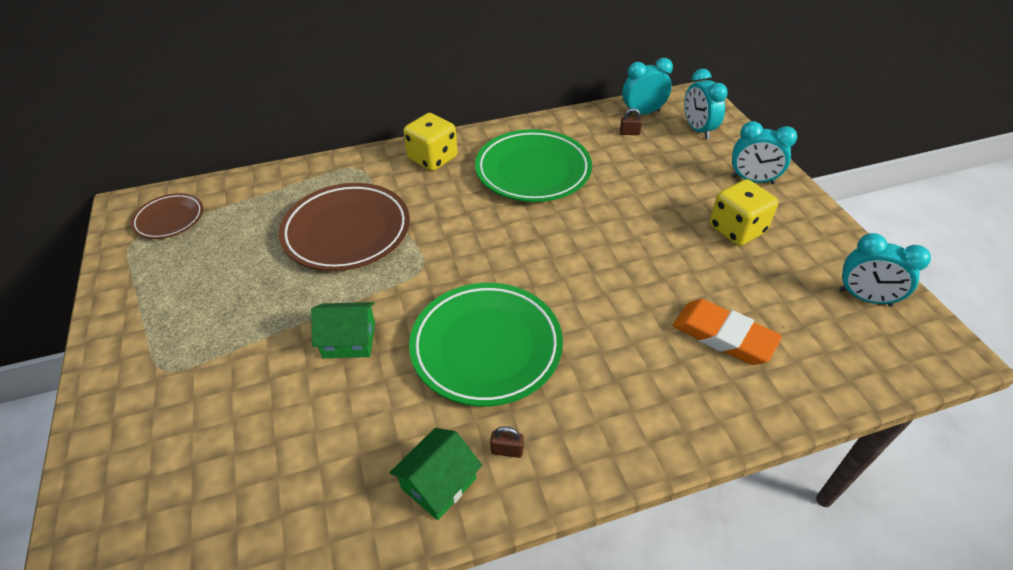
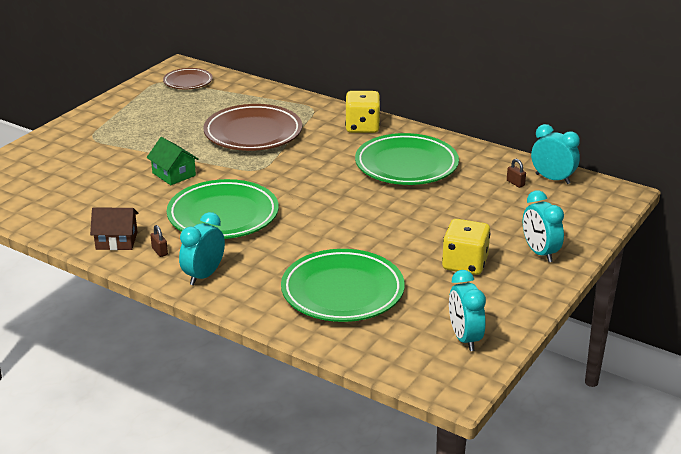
camera: 50 degrees right, 15 degrees down
green house [390,428,482,520] -> brown house [90,208,139,250]
orange eraser [673,299,782,365] -> green plate [281,249,405,322]
turquoise clock [684,69,728,139] -> turquoise clock moved to [179,212,225,285]

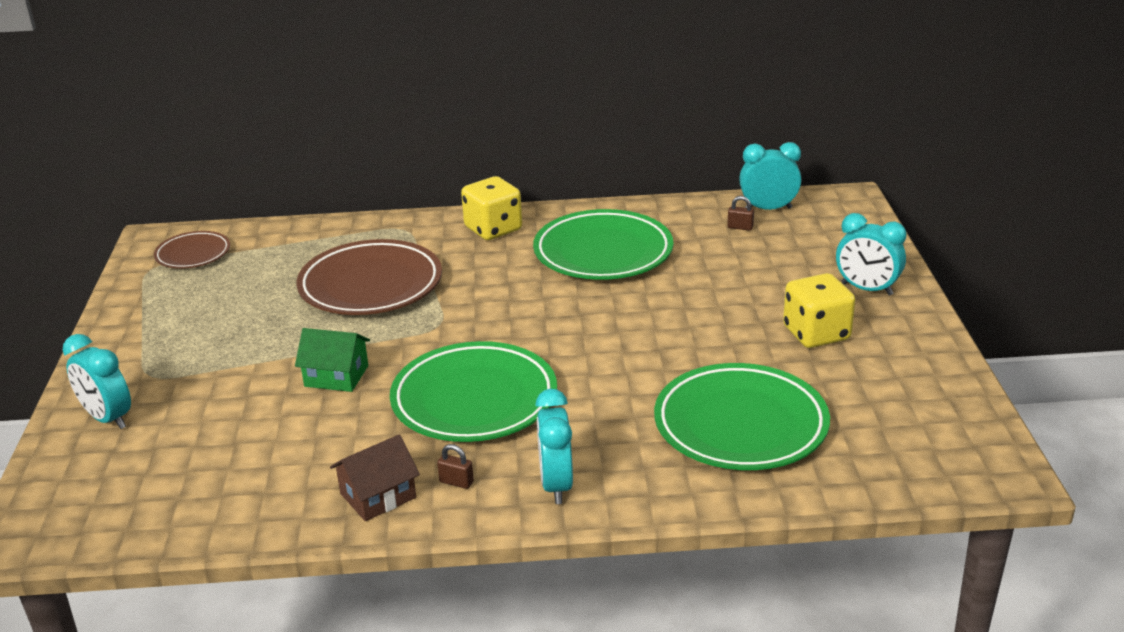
camera: 35 degrees left, 0 degrees up
turquoise clock [449,270,486,351] -> turquoise clock moved to [63,334,131,429]

